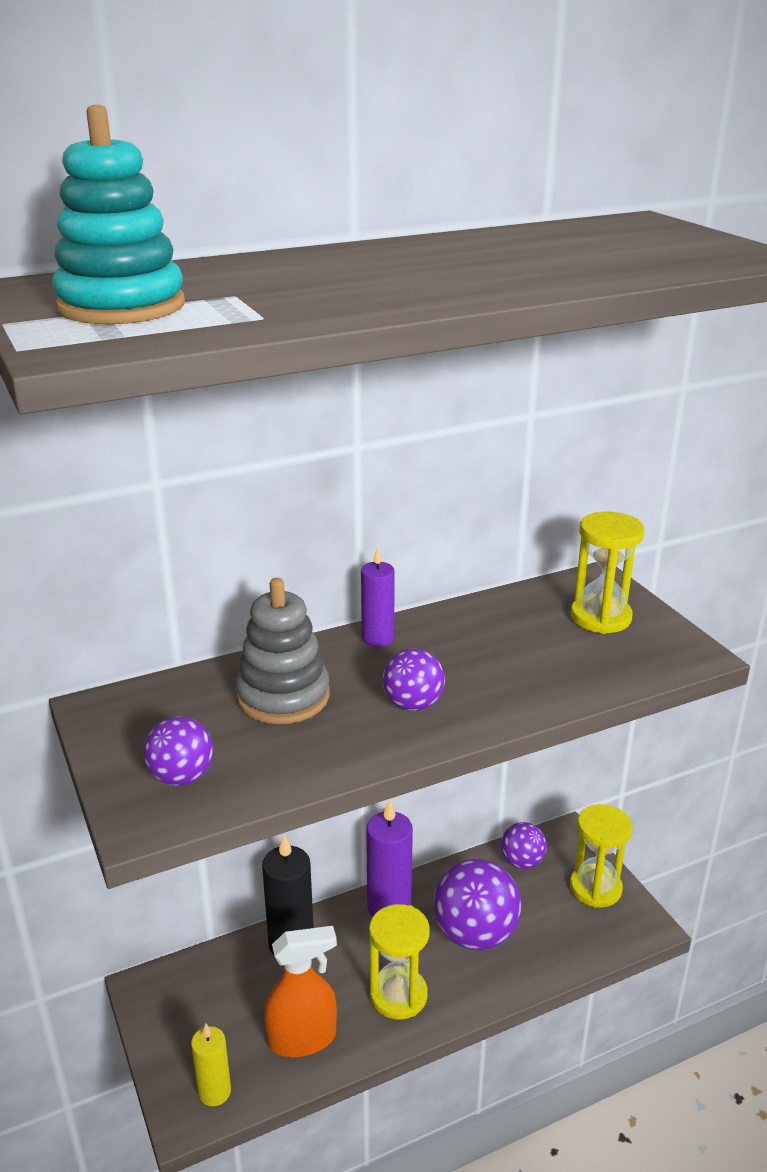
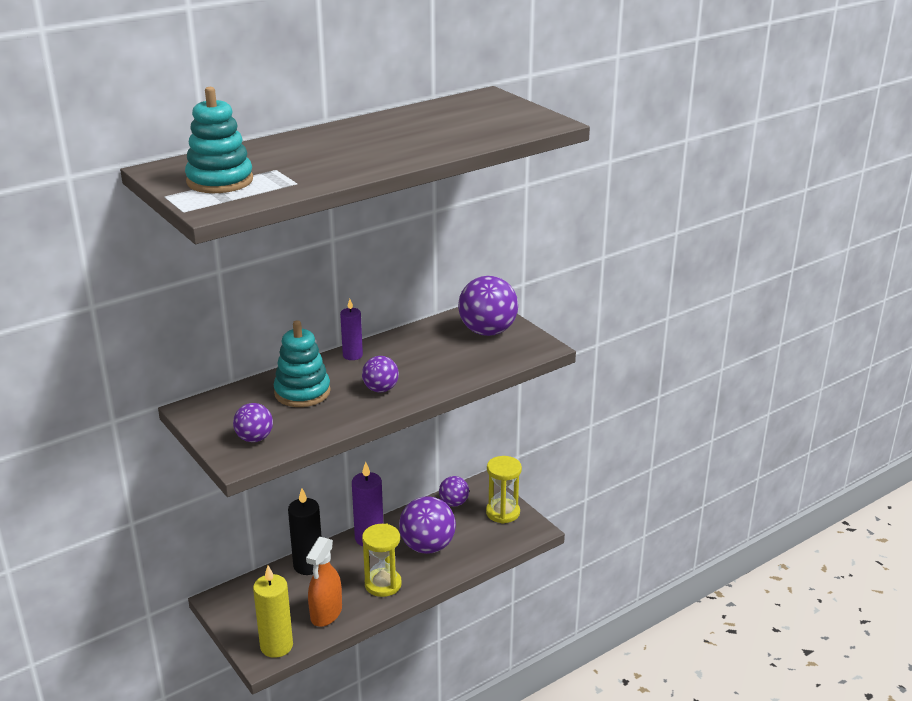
camera: 10 degrees left, 0 degrees up
yellow candle [191,1024,231,1106] -> yellow candle [253,566,293,658], size x1.61
grey stacking toy [236,578,330,724] -> turquoise stacking toy [274,320,331,407]
orange spray bottle [264,926,337,1057] -> orange spray bottle turned 135 degrees clockwise [306,537,342,627]
yellow hourglass [571,512,644,634] -> purple ball [458,276,518,336]

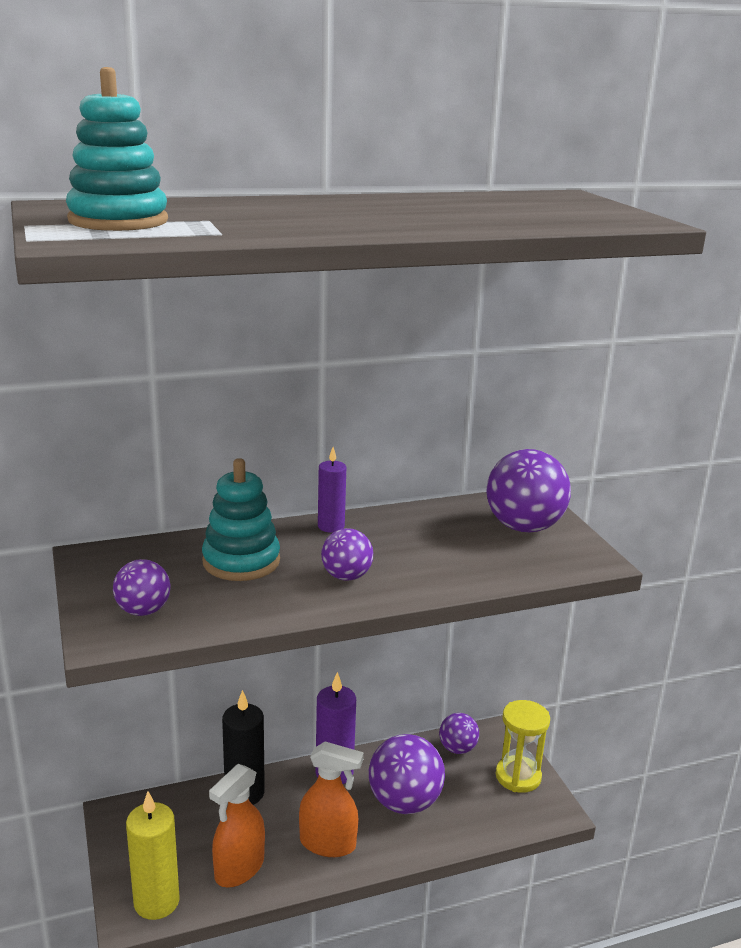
camera: 15 degrees right, 5 degrees down
yellow hourglass [362,524,402,597] -> orange spray bottle [299,742,364,857]

